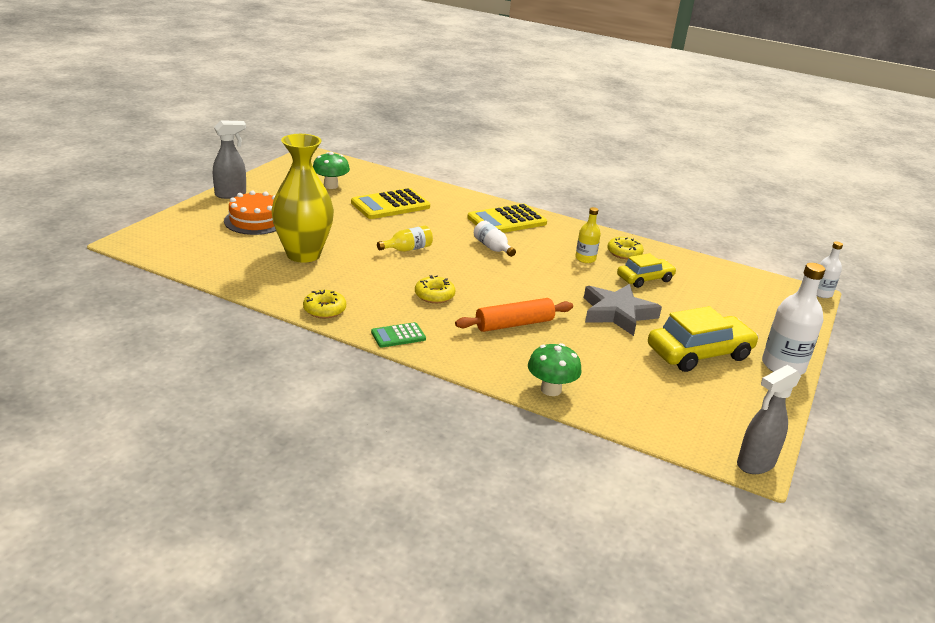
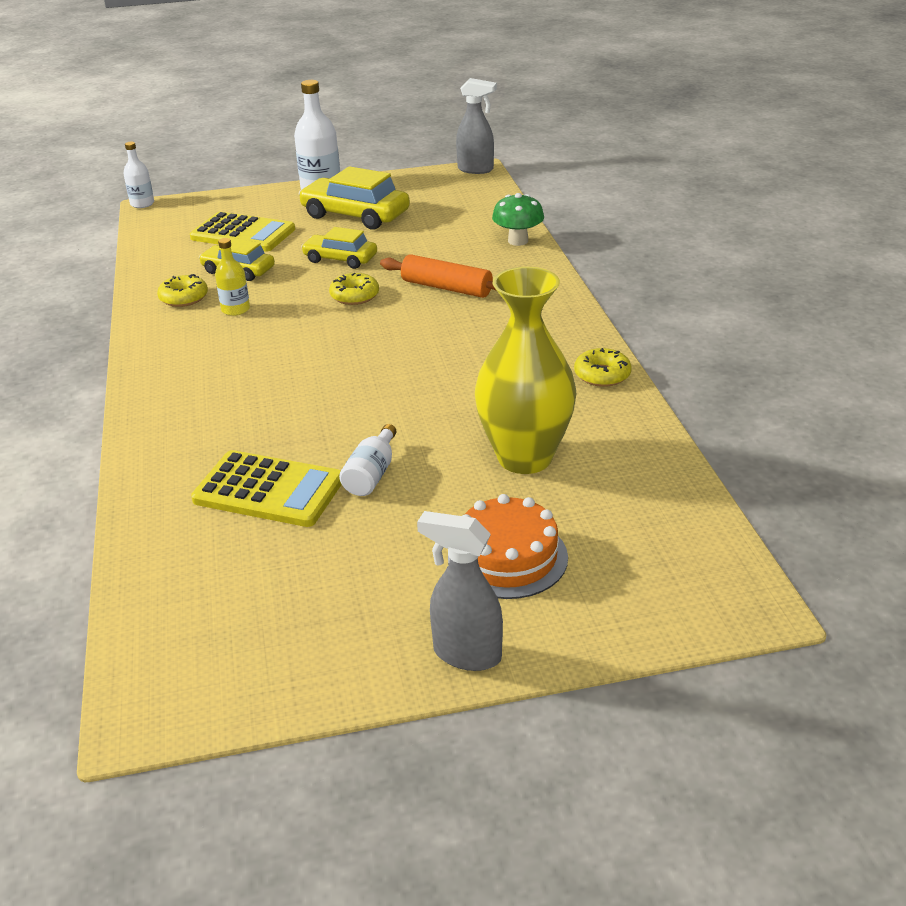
camera: 125 degrees left, 5 degrees up
green mushroom [313,152,350,189] -> none
green calculator [371,322,426,348] -> none
yellow bottle [377,226,433,252] -> none
yellow donut [415,275,455,303] -> yellow donut moved to [329,273,379,305]
yellow calculator [467,204,547,233] -> yellow calculator moved to [190,212,295,252]
white bottle [474,221,516,257] -> white bottle moved to [339,424,396,496]
grey star [584,284,662,336] -> yellow car [301,227,377,269]

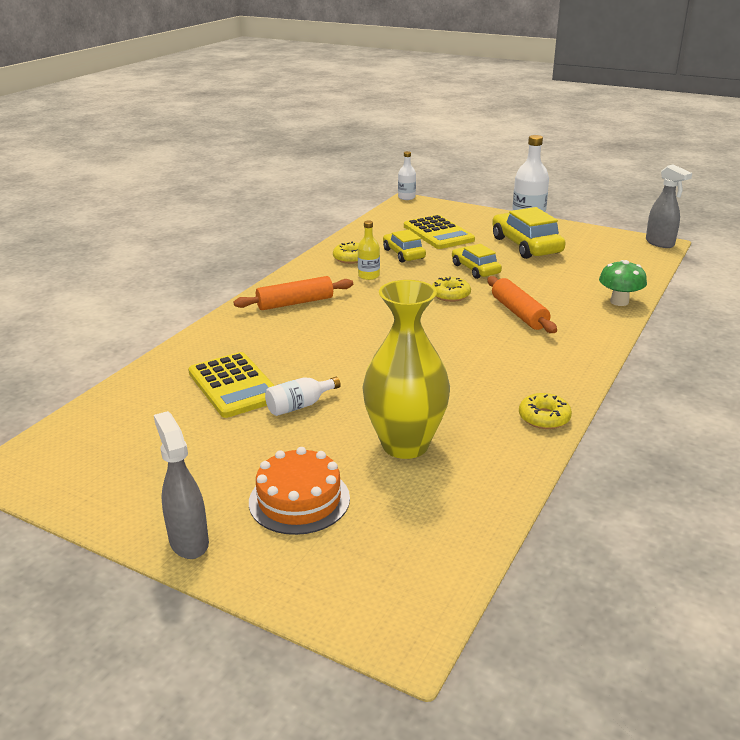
camera: 40 degrees right, 5 degrees down
none -> orange rolling pin [234,276,353,310]

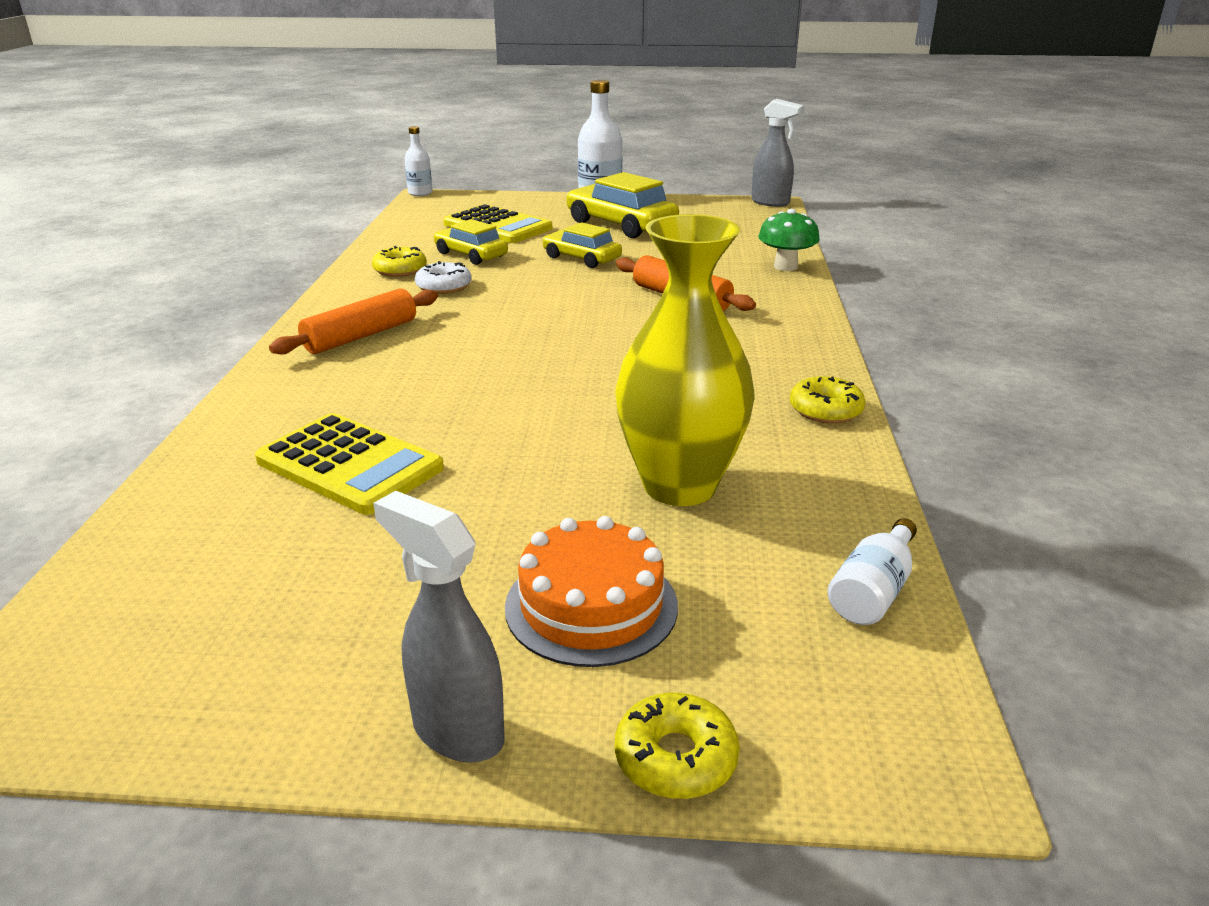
camera: 25 degrees left, 0 degrees up
white bottle [265,377,341,416] -> white bottle moved to [828,518,917,625]
yellow bottle [358,221,380,280] -> white donut [415,261,472,294]
yellow donut [432,277,471,302] -> yellow donut moved to [615,693,740,799]

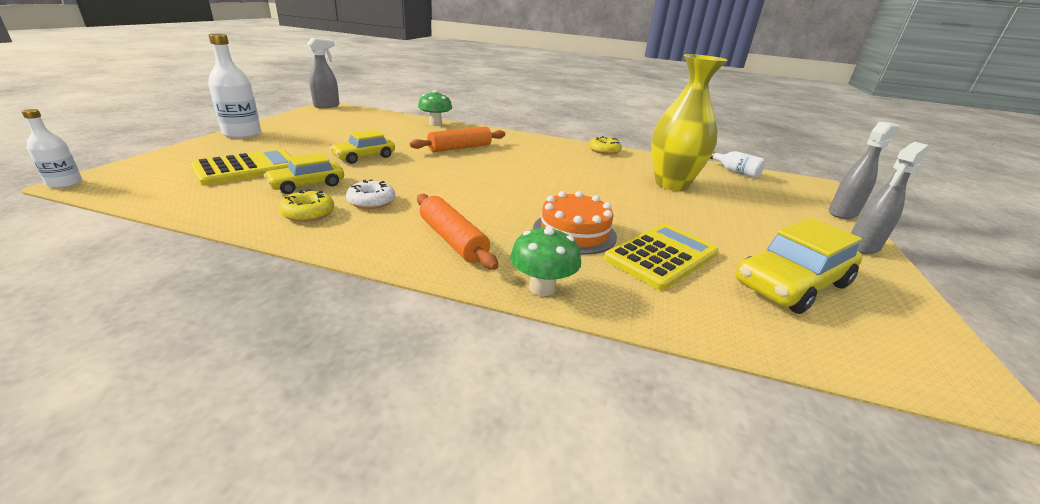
camera: 80 degrees left, 0 degrees up
orange cake [505,516,678,667] -> orange cake moved to [533,191,617,254]
yellow car [566,172,679,238] -> yellow car moved to [736,218,862,314]
yellow donut [615,693,740,799] -> grey spray bottle [829,122,900,219]
none -> green mushroom [510,226,581,296]

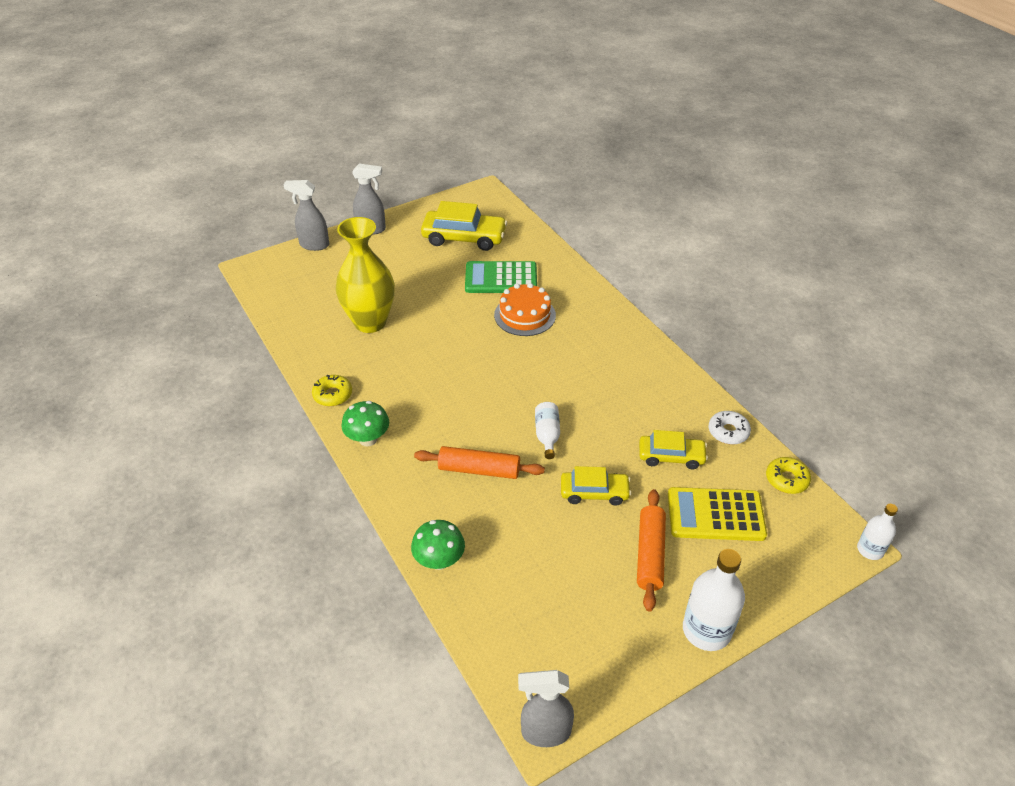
camera: 135 degrees left, 15 degrees up
yellow donut [279,189,334,222] -> yellow donut moved to [766,457,811,494]
white donut [346,179,395,209] -> white donut moved to [709,411,751,445]
orange rolling pin [417,194,498,270] -> orange rolling pin moved to [637,489,666,612]
green mushroom [510,226,581,296] -> green mushroom moved to [342,401,389,446]
yellow calculator [604,224,719,290] -> green calculator [465,261,537,293]
white bottle [710,151,765,178] -> white bottle moved to [535,402,560,459]

